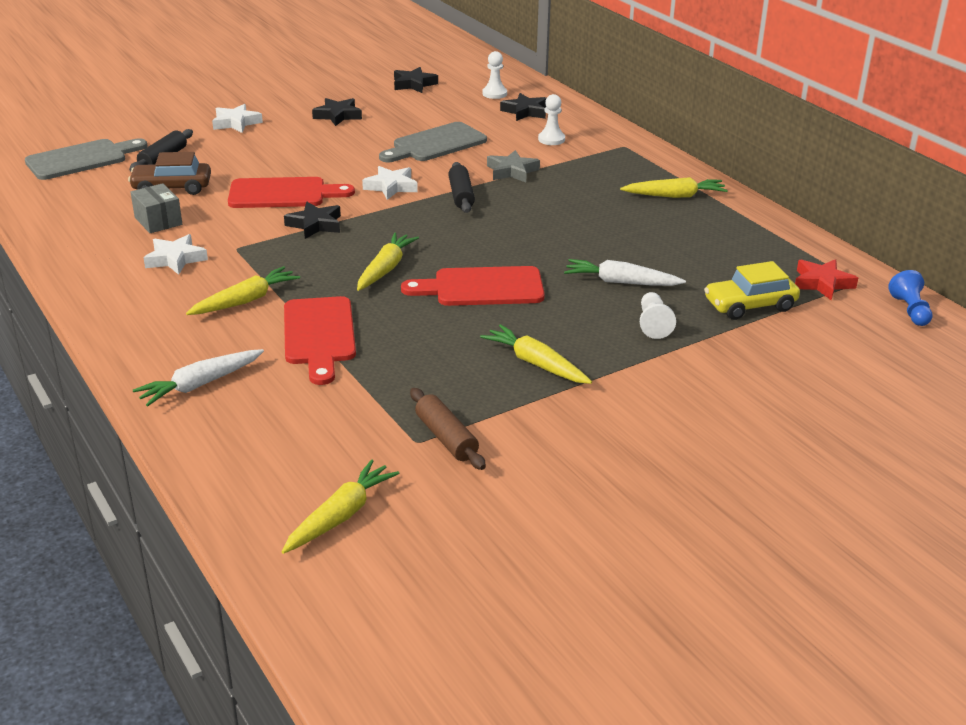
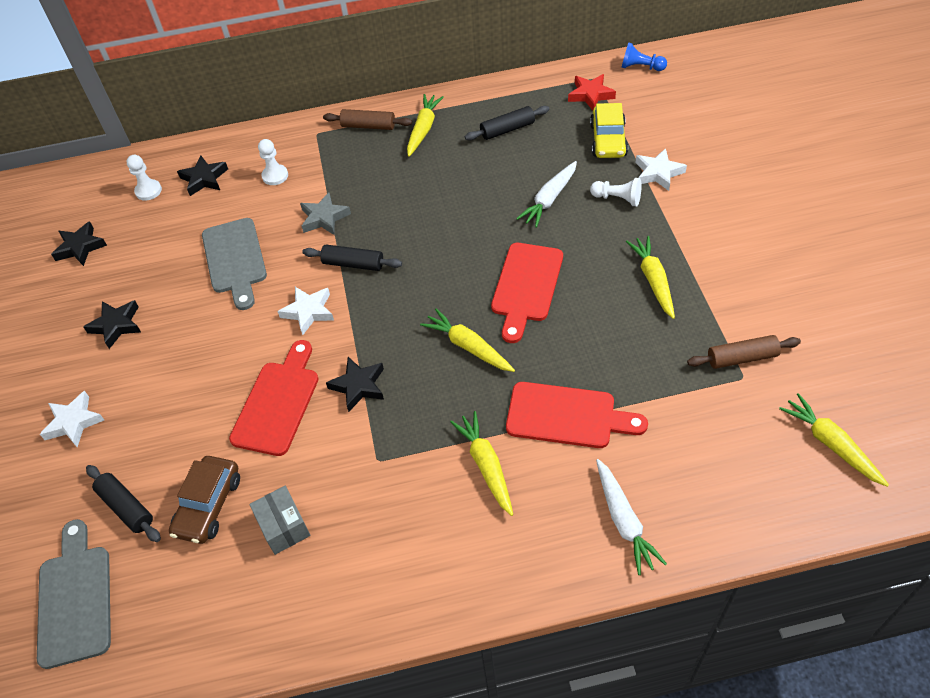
camera: 65 degrees left, 20 degrees up
grey box [130,183,182,233] -> grey box turned 75 degrees clockwise [249,486,310,555]
white star [144,234,208,275] -> white star moved to [635,148,687,191]
yellow carrot [480,324,592,384] -> yellow carrot turned 105 degrees clockwise [626,236,675,319]
none -> brown rolling pin [323,109,412,130]
none -> black rolling pin [465,106,550,140]

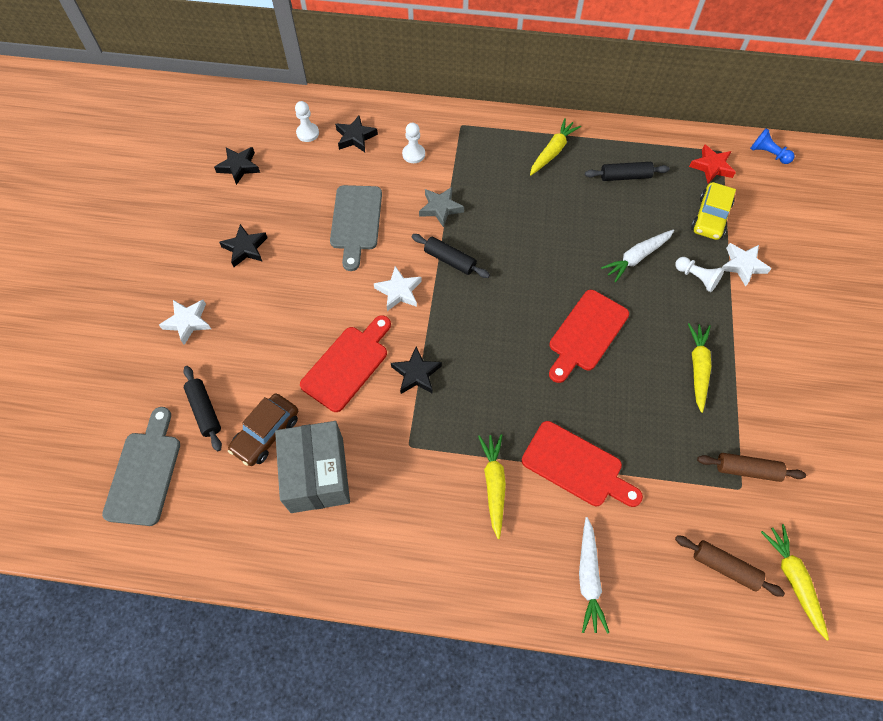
camera: 15 degrees right, 10 degrees up
grey box [249,486,310,555] -> grey box [275,421,350,513], size x1.82
brown rolling pin [323,109,412,130] -> brown rolling pin moved to [675,536,785,597]
yellow carrot [420,308,515,372] -> none

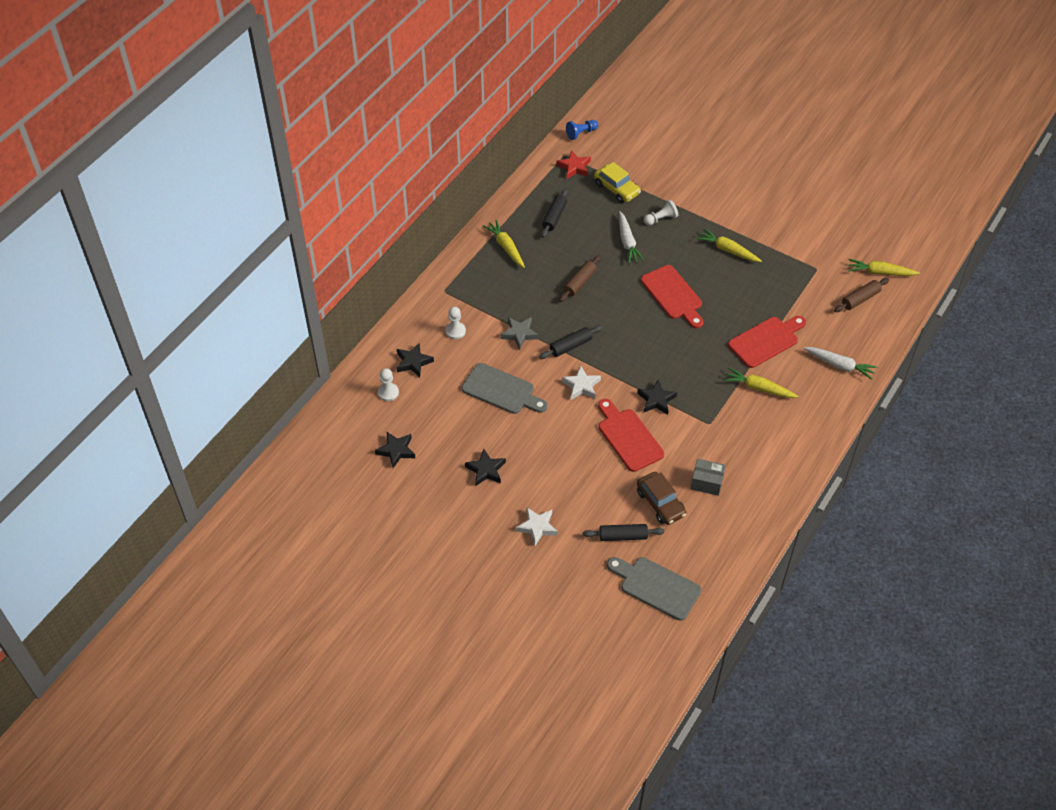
camera: 65 degrees left, 10 degrees down
grey box [275,421,350,513] -> grey box [691,459,726,496], size x0.55
brown rolling pin [697,453,806,482] -> brown rolling pin moved to [559,255,601,302]
white star [722,243,772,286] -> none

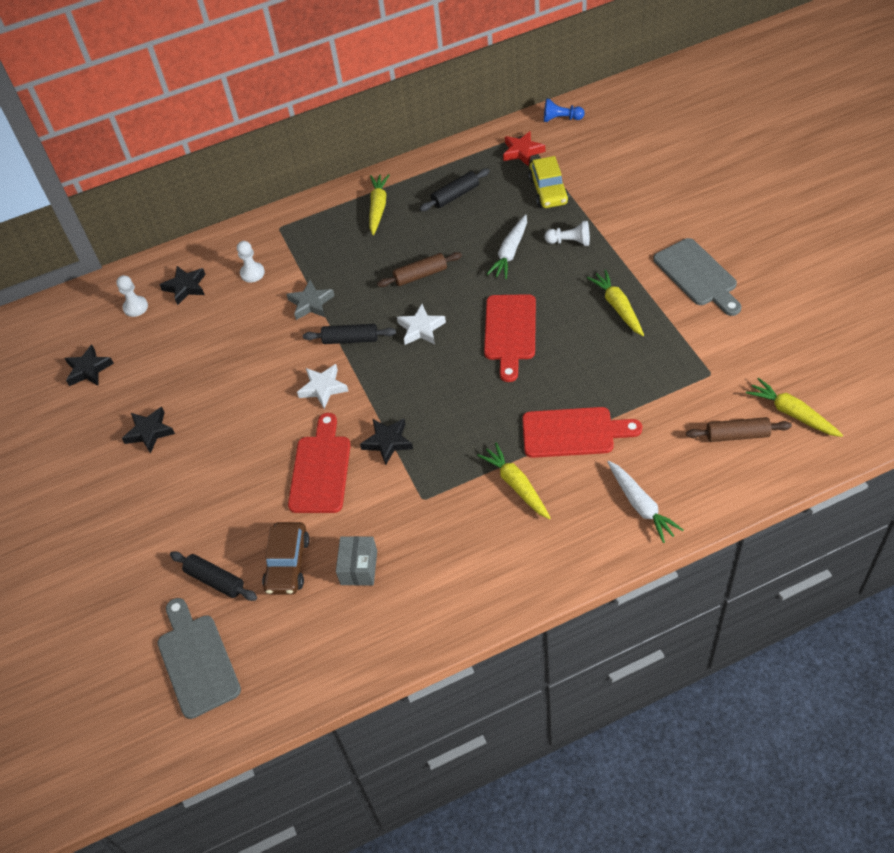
camera: 40 degrees right, 0 degrees up
grey cutting board [462,363,548,414] -> grey cutting board moved to [653,238,741,316]
white star [516,508,558,546] -> white star moved to [397,304,446,345]
grey box [691,459,726,496] -> grey box turned 45 degrees clockwise [336,536,377,586]

